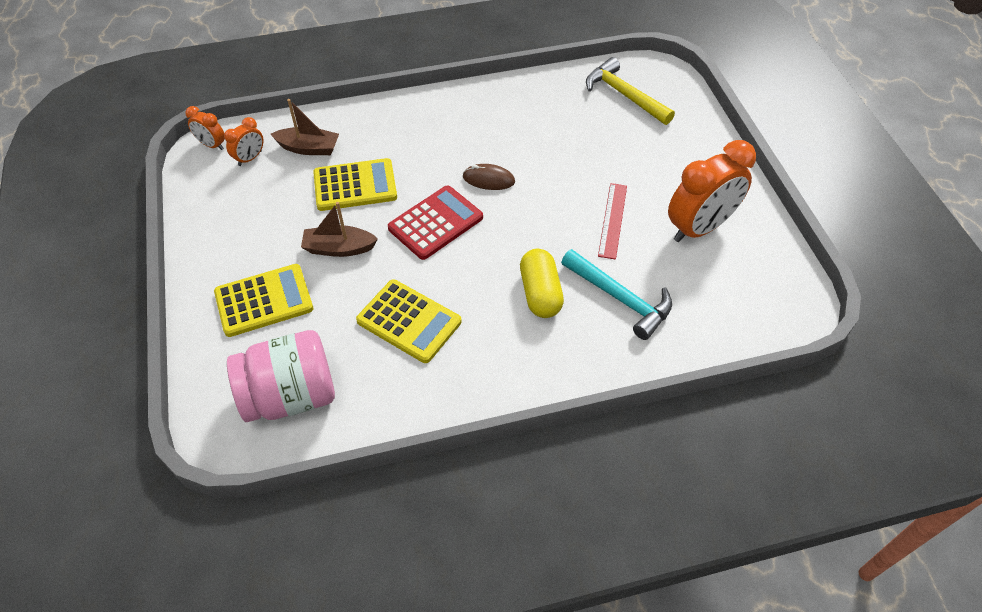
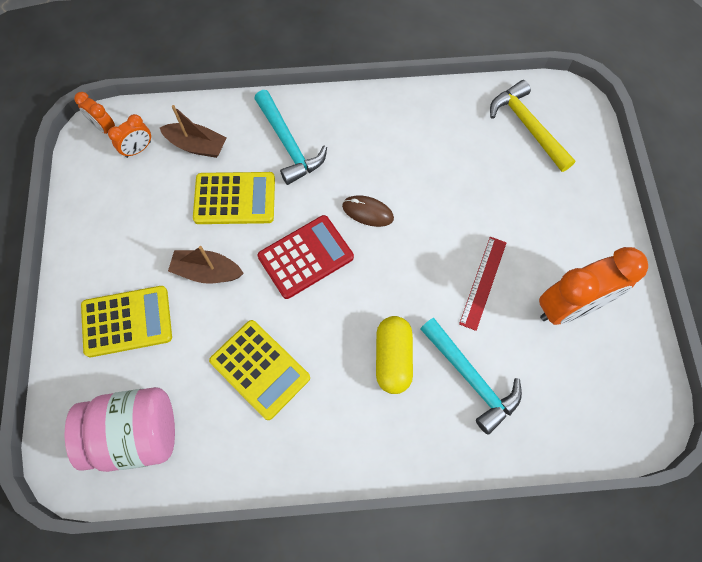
camera: 10 degrees right, 15 degrees up
none -> turquoise hammer [254,90,327,185]

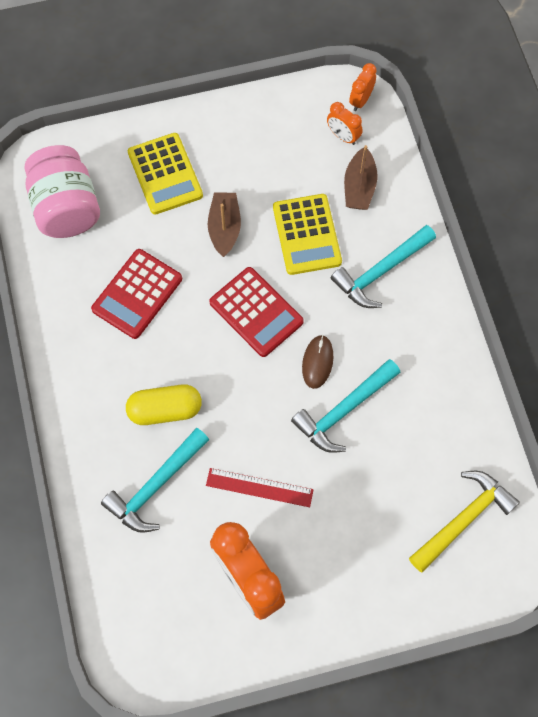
camera: 80 degrees right, 0 degrees up
yellow calculator [209,320,310,420] -> red calculator [91,249,182,339]
none -> turquoise hammer [291,359,400,453]

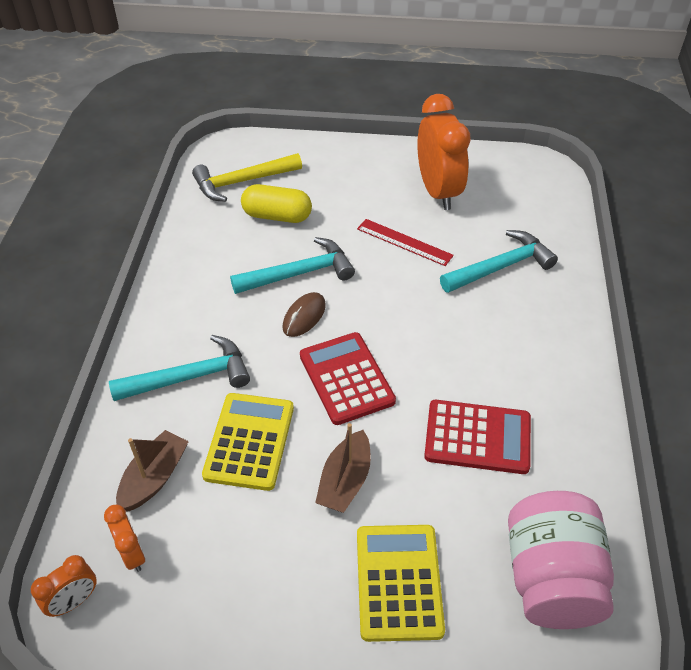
camera: 160 degrees left, 20 degrees down
red calculator [91,249,182,339] -> red calculator turned 45 degrees clockwise [424,400,531,474]
yellow capsule [126,384,202,425] -> yellow capsule moved to [241,184,312,223]

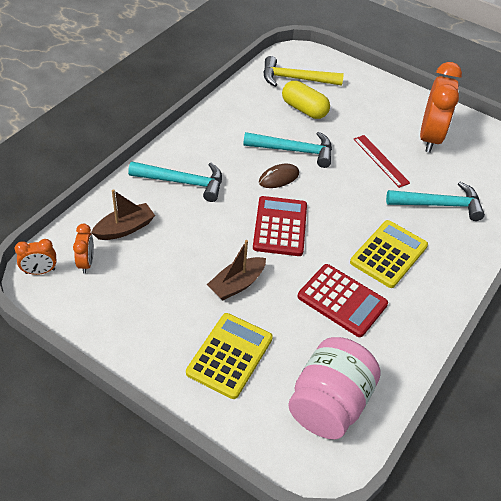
camera: 25 degrees right, 0 degrees up
yellow calculator [202,393,294,491] -> yellow calculator moved to [350,220,428,288]

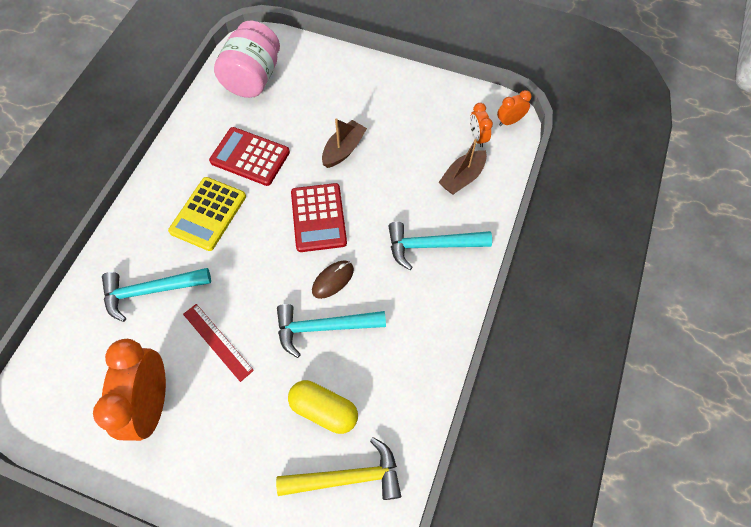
camera: 170 degrees right, 15 degrees up
yellow calculator [186,313,273,399] -> none

